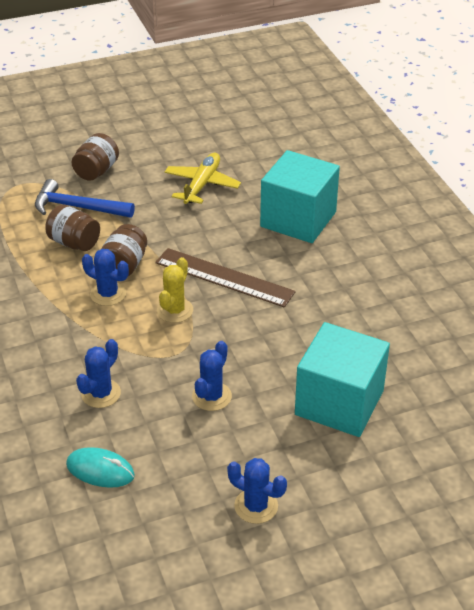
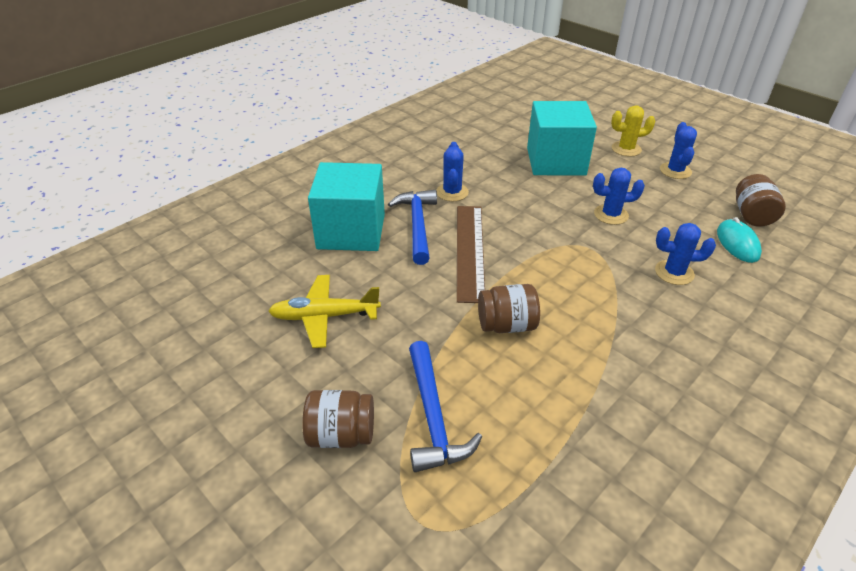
camera: 115 degrees left, 0 degrees up
brown jar [45,205,100,251] -> brown jar moved to [736,174,786,227]
blue cactus [82,249,129,306] -> blue cactus moved to [436,142,469,201]
yellow cactus [157,257,193,323] -> yellow cactus moved to [611,105,655,157]
none -> blue hammer [388,190,437,265]

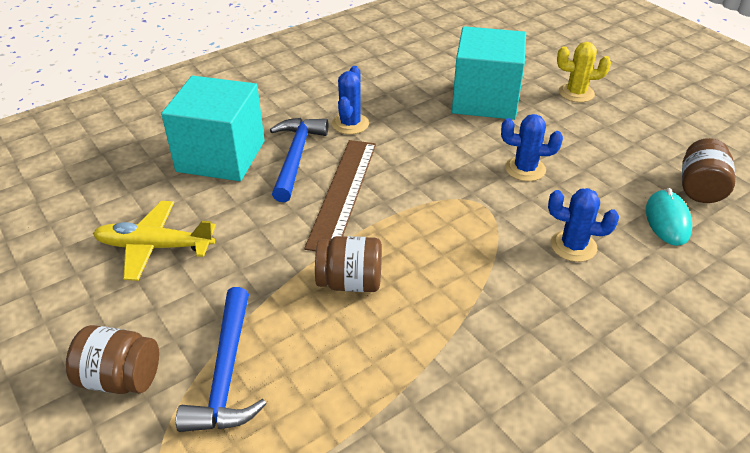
camera: 10 degrees right, 0 degrees up
blue cactus [660,122,697,179] -> none

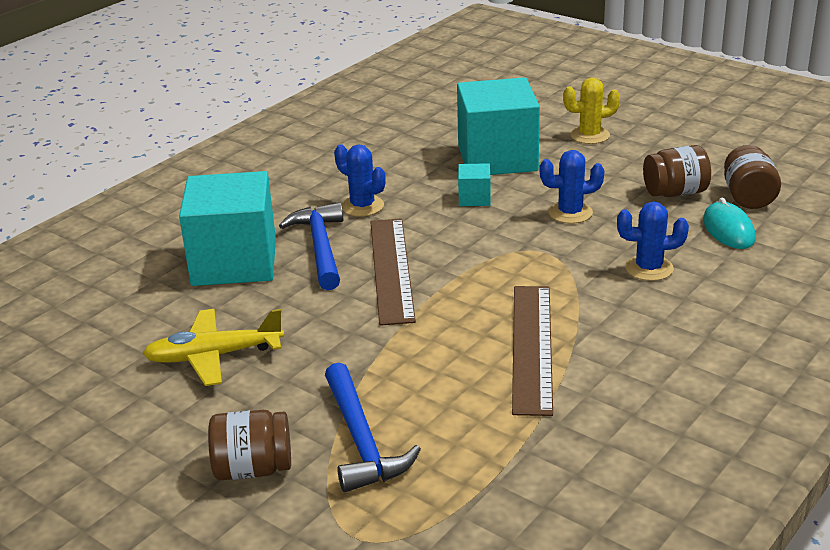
camera: 15 degrees left, 10 degrees down
brown jar [315,236,382,292] -> brown jar moved to [643,145,711,197]
blue cactus [332,66,369,134] -> blue cactus turned 45 degrees counterclockwise [334,144,386,216]
none -> turquoise cube [458,163,491,206]
none -> brown ruler [512,286,553,416]

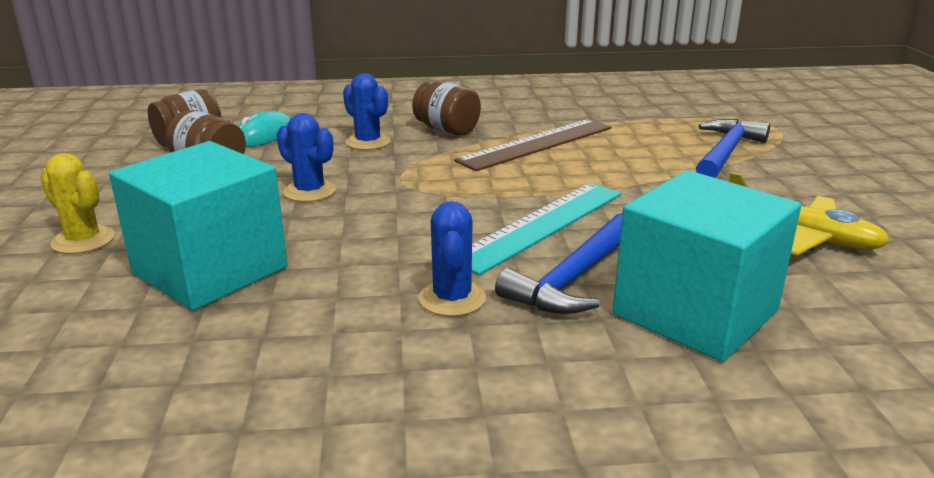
camera: 135 degrees left, 5 degrees down
brown jar [208,410,291,480] -> brown jar moved to [412,81,481,136]
brown ruler [370,218,416,326] -> turquoise ruler [472,183,621,275]
turquoise cube [458,163,491,206] -> none

